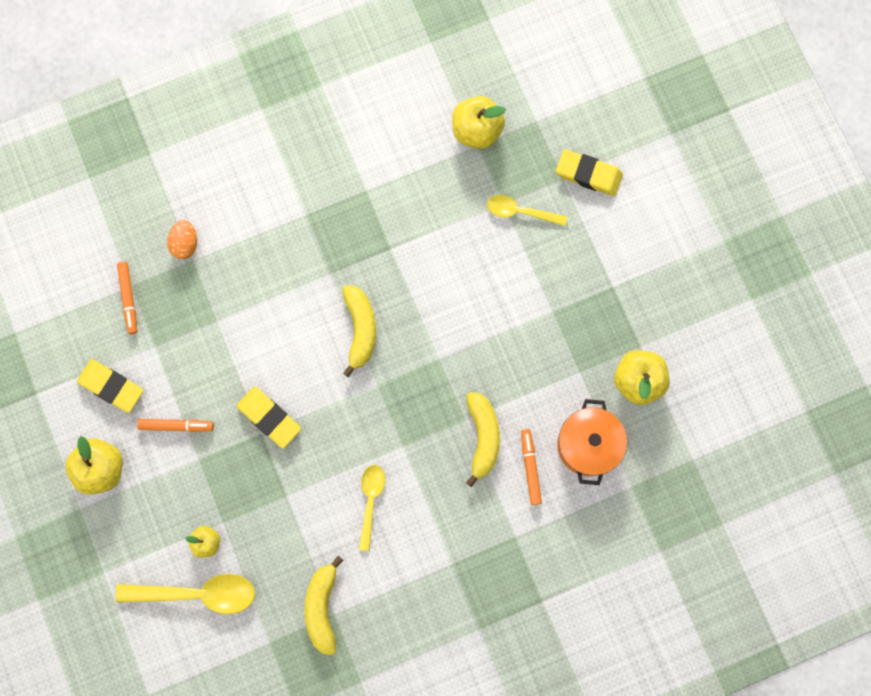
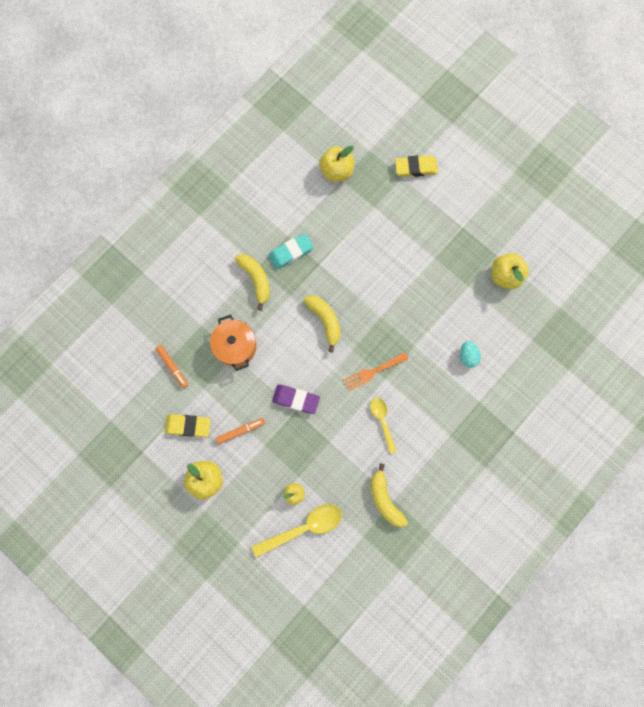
camera: 25 degrees left, 0 degrees up
orange egg [167,220,197,259] -> none
yellow eraser [237,387,301,448] -> purple eraser [272,385,320,414]
yellow banana [466,392,500,487] -> yellow banana moved to [235,254,270,311]
yellow spoon [487,195,567,226] -> none
orange marker [521,429,542,505] -> turquoise egg [460,341,481,368]
orange pot [557,399,627,485] -> orange pot moved to [210,315,257,371]
none -> turquoise eraser [268,233,314,270]
none -> orange fork [343,352,408,391]

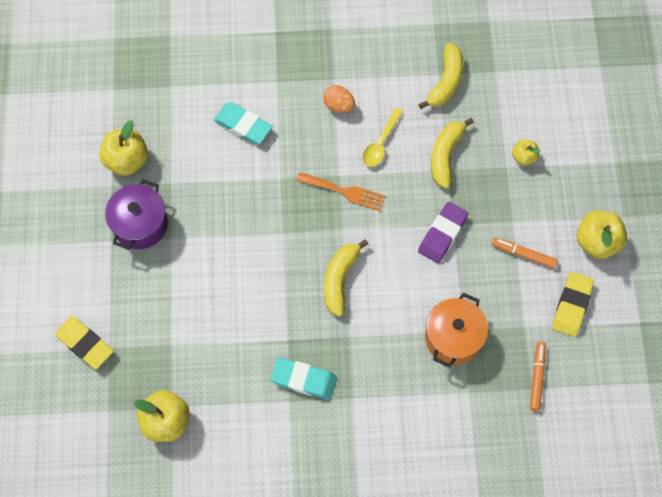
camera: 135 degrees left, 10 degrees down
yellow eraser [164,414,211,437] -> yellow eraser turned 60 degrees clockwise [552,272,594,337]
yellow banana [235,254,270,311] -> yellow banana moved to [431,118,474,189]
yellow spoon [252,504,342,558] -> none
purple eraser [272,385,320,414] -> purple eraser turned 60 degrees clockwise [418,202,468,263]
turquoise egg [460,341,481,368] -> turquoise eraser [214,102,273,144]
none -> purple pot [105,179,168,250]
none -> orange egg [323,85,355,113]

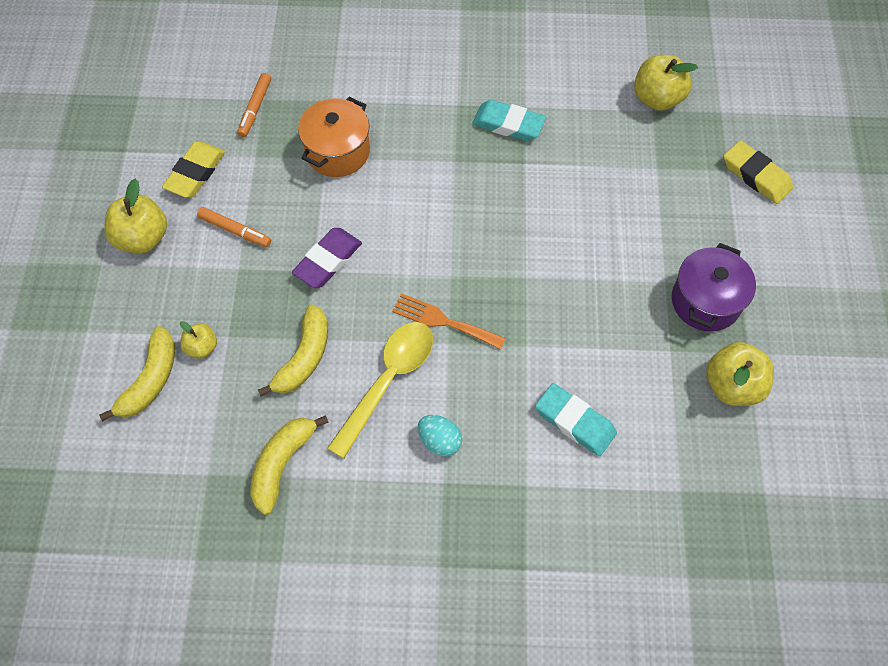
camera: 175 degrees left, 5 degrees down
orange egg [323,85,355,113] -> turquoise egg [418,415,462,457]
yellow banana [324,239,368,317] -> yellow banana moved to [99,326,175,422]
yellow spoon [363,108,403,167] -> yellow spoon [327,322,433,459], size x1.62

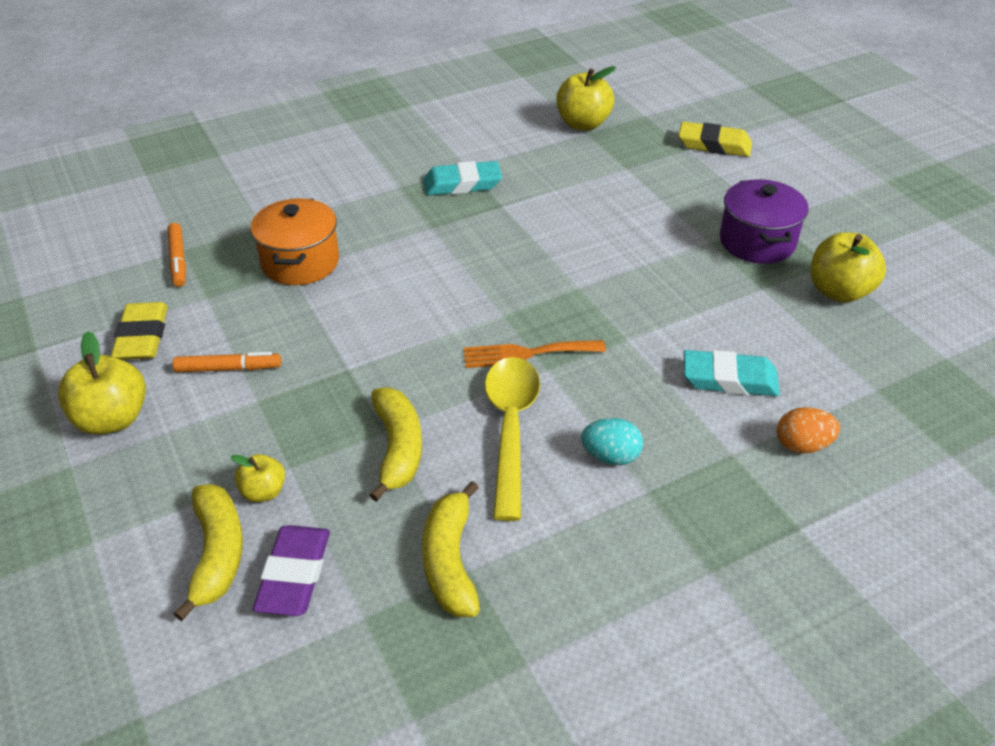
camera: 30 degrees left, 20 degrees down
purple eraser [292,228,362,288] -> purple eraser moved to [253,525,330,616]
none -> orange egg [777,407,840,454]

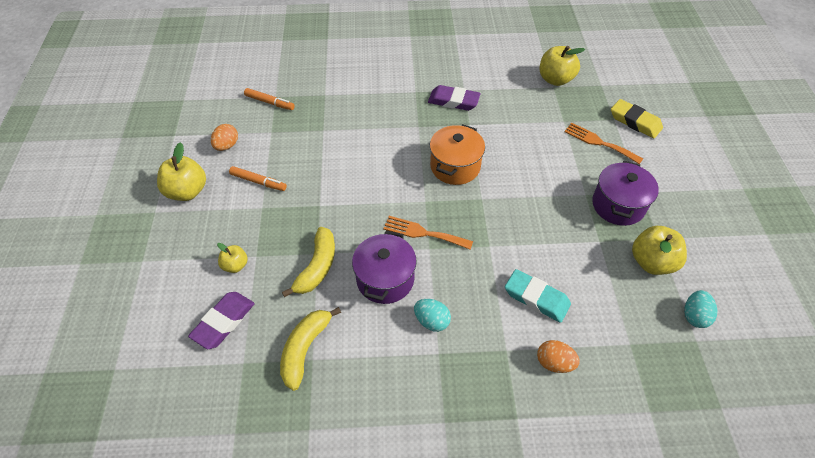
camera: 25 degrees right, 10 degrees up
yellow eraser [111,302,168,360] -> orange egg [211,124,238,151]
orange marker [167,223,186,287] -> orange marker turned 75 degrees counterclockwise [244,88,295,110]
yellow banana [174,484,243,621] -> none
orange pot [250,198,339,285] -> orange pot moved to [430,124,485,185]
turquoise eraser [423,161,502,195] -> purple eraser [428,85,481,111]
yellow spoon [485,357,540,521] -> purple pot [352,230,417,304]
none -> orange fork [564,123,643,164]
none -> turquoise egg [684,290,718,328]

